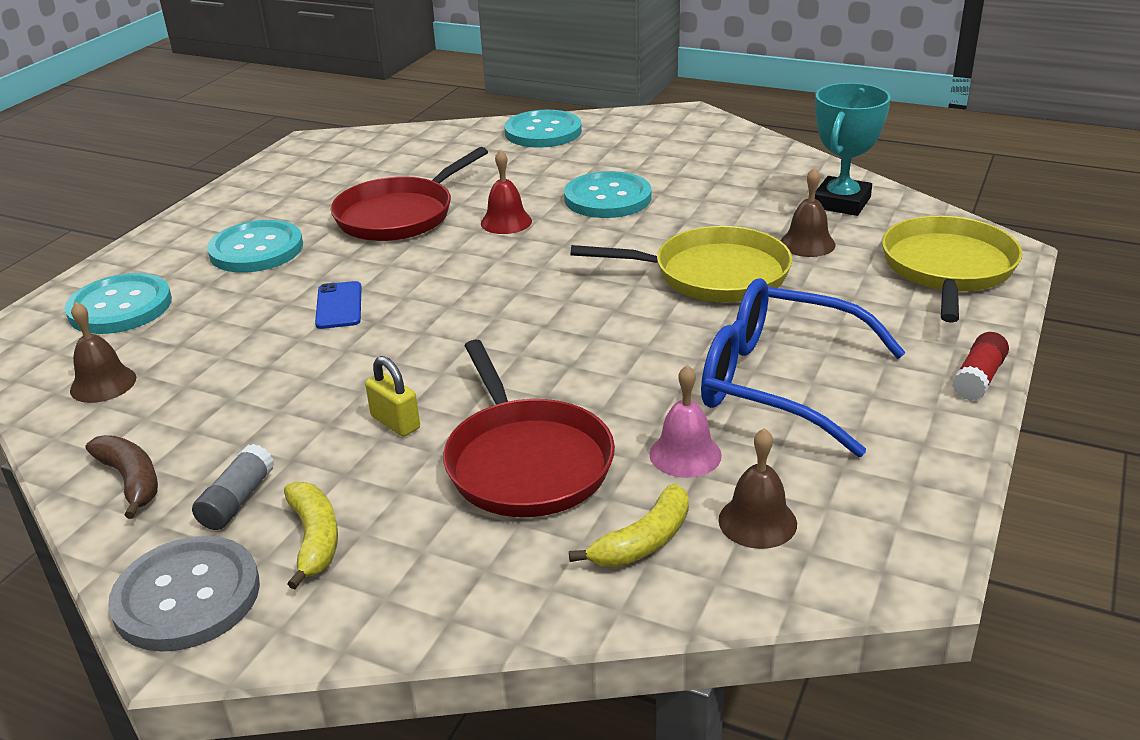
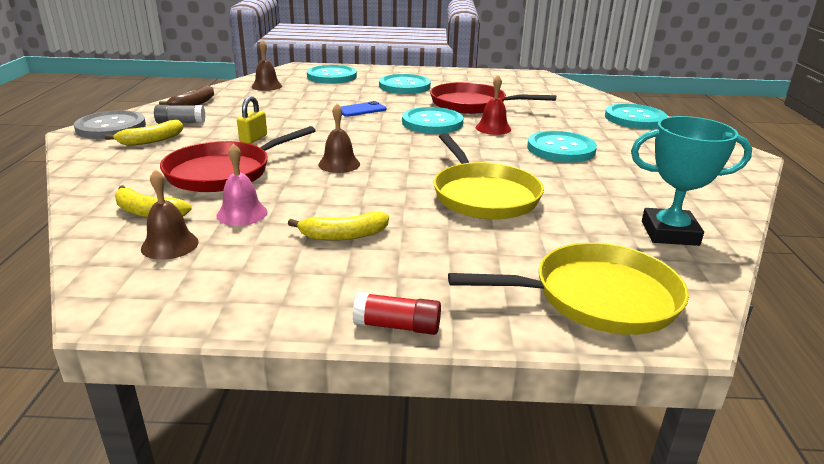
camera: 65 degrees right, 5 degrees down
blue glasses [701,278,906,457] -> yellow banana [288,212,389,241]
brown bell [781,167,836,257] -> brown bell moved to [318,104,360,173]
none -> turquoise button [402,107,463,134]

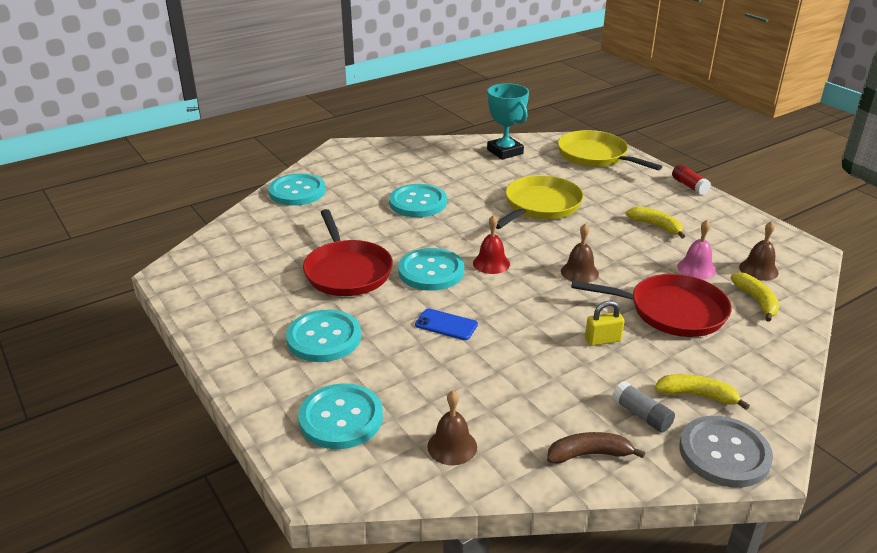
camera: 125 degrees left, 5 degrees up
red bell [476,75,511,135] -> red bell moved to [473,215,510,274]

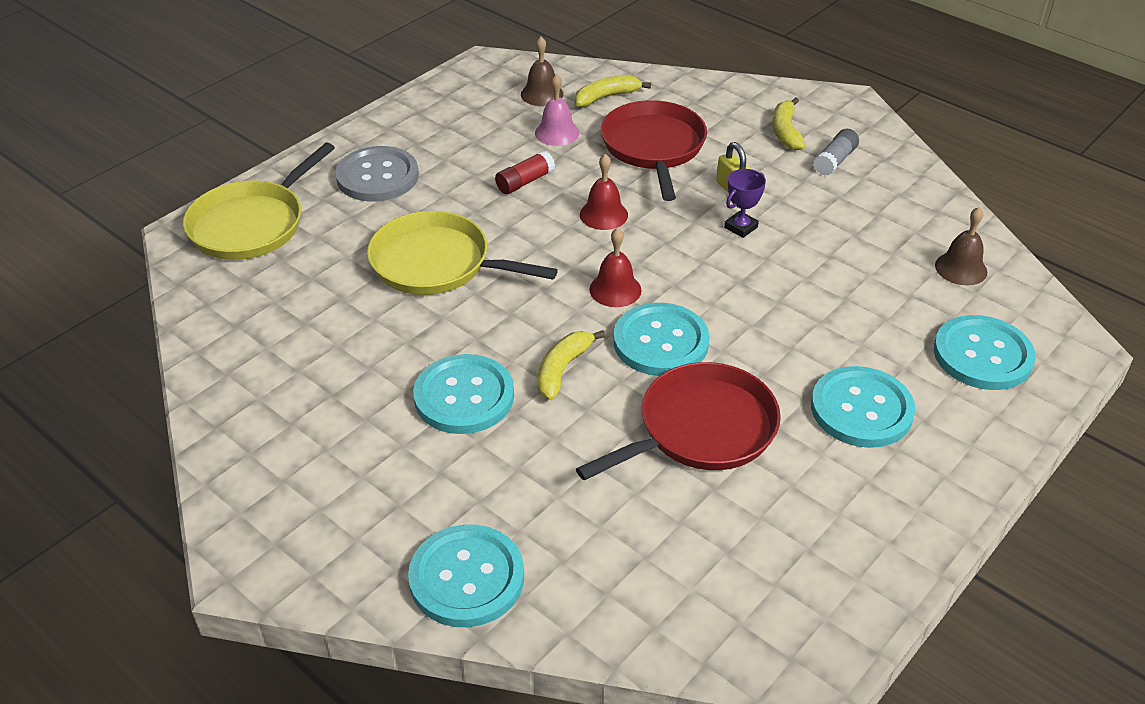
camera: 105 degrees left, 10 degrees up
blue phone [415,308,478,340] -> none
turquoise trophy [487,83,529,160] -> none
brown banana [547,432,645,464] -> none
brown bell [561,223,599,283] -> red bell [580,154,628,230]
yellow banana [626,206,685,239] -> yellow banana moved to [537,330,605,400]
red glue stick [672,164,711,195] -> red glue stick moved to [495,150,555,194]
grey button [679,416,773,488] -> grey button moved to [335,146,419,202]
none -> purple trophy [724,169,766,238]

